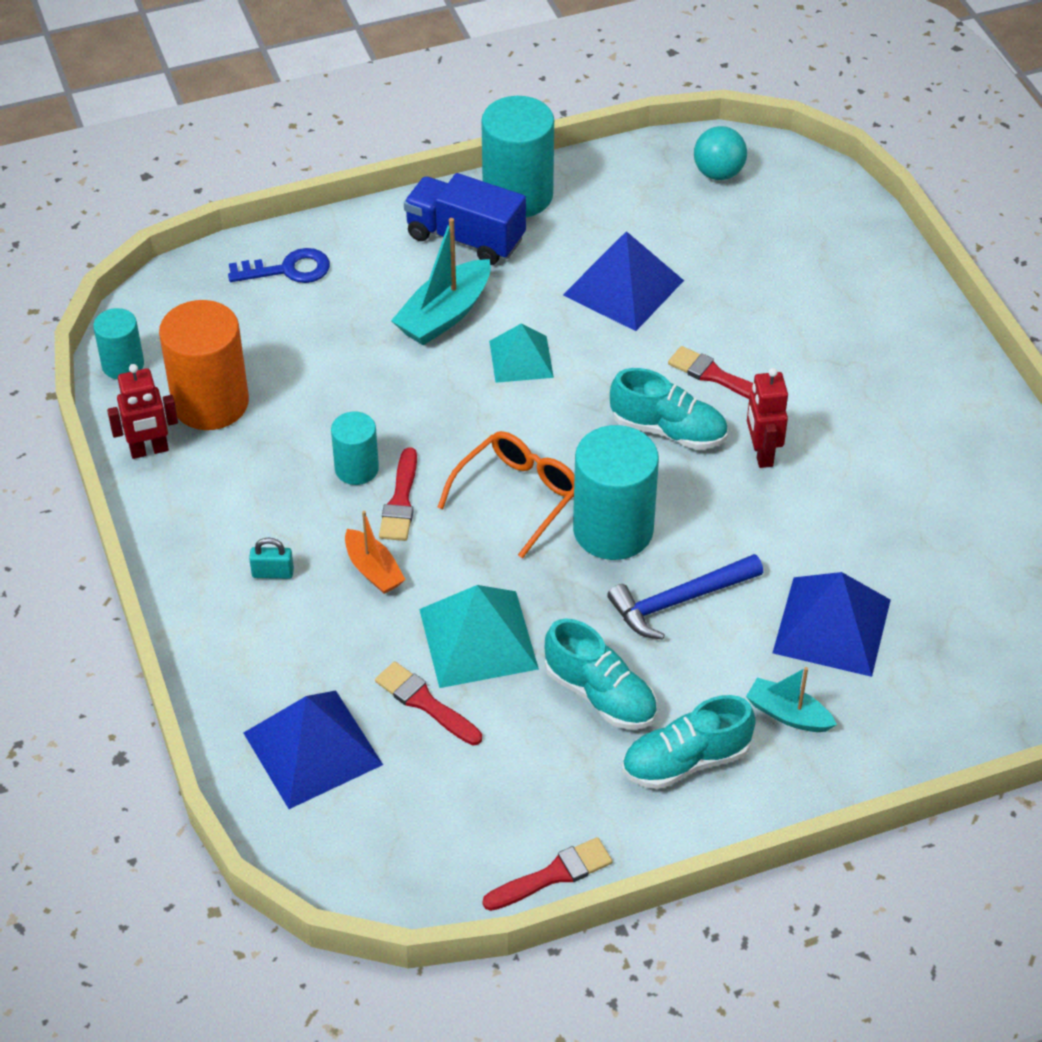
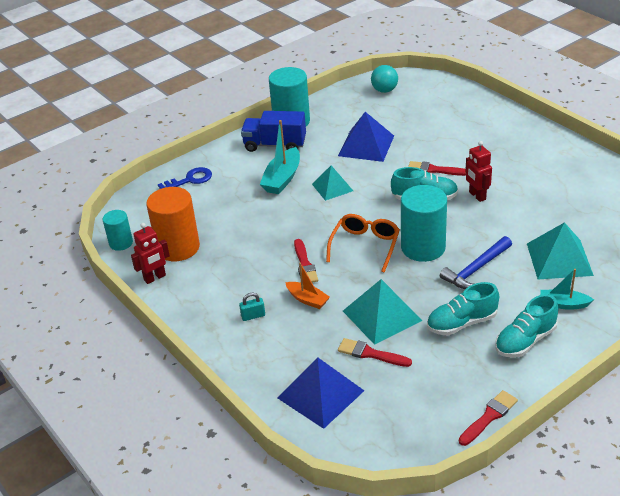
camera: 15 degrees left, 10 degrees down
turquoise cylinder [331,412,379,485] -> none
turquoise shoe [545,618,657,729] -> turquoise shoe turned 135 degrees clockwise [427,282,499,335]
blue pyramid [773,572,891,677] -> turquoise pyramid [527,222,594,279]

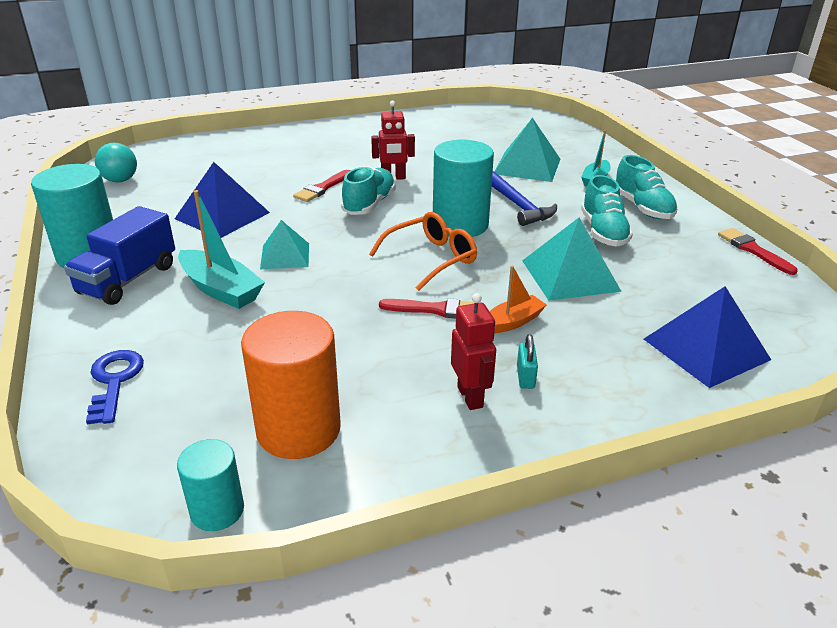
camera: 75 degrees left, 5 degrees down
red robot [131,223,170,284] -> red robot moved to [451,293,496,410]
orange glasses [326,214,400,272] -> orange glasses turned 105 degrees clockwise [369,212,477,291]
red brush [338,338,412,367] -> none

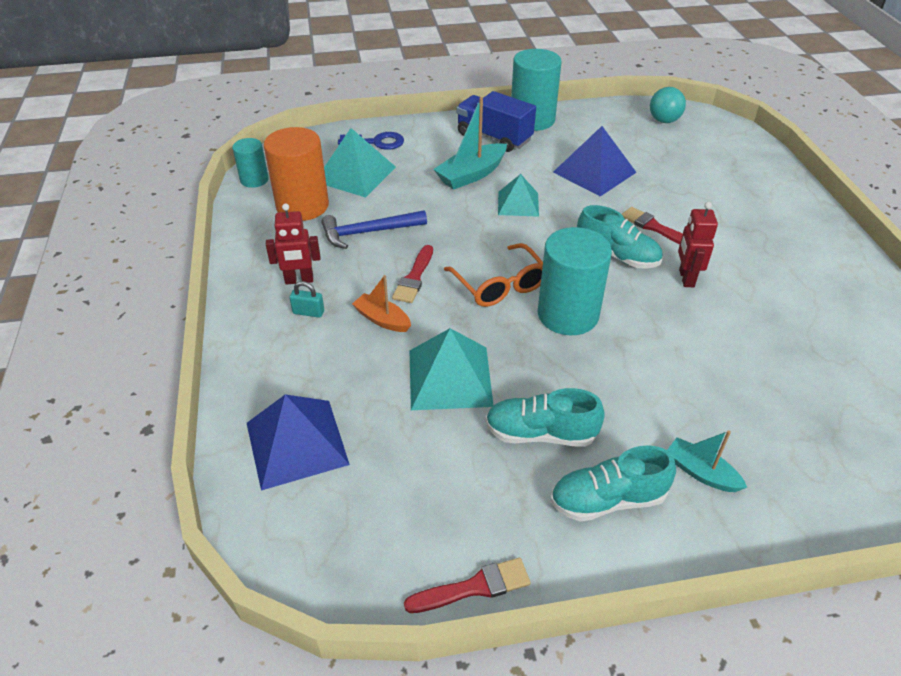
camera: 100 degrees right, 10 degrees up
orange boat [489,266,547,334] -> orange boat turned 150 degrees clockwise [352,275,411,332]
blue hammer [492,171,557,226] -> blue hammer moved to [321,210,427,249]
turquoise pyramid [494,117,560,182] -> turquoise pyramid moved to [324,128,396,197]

